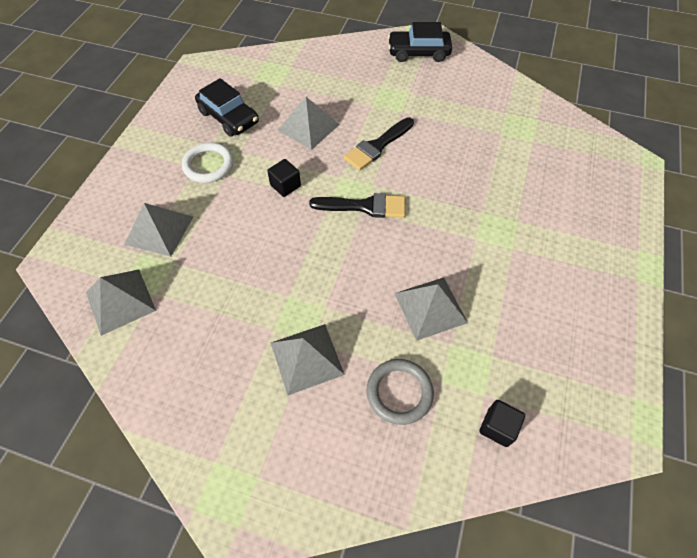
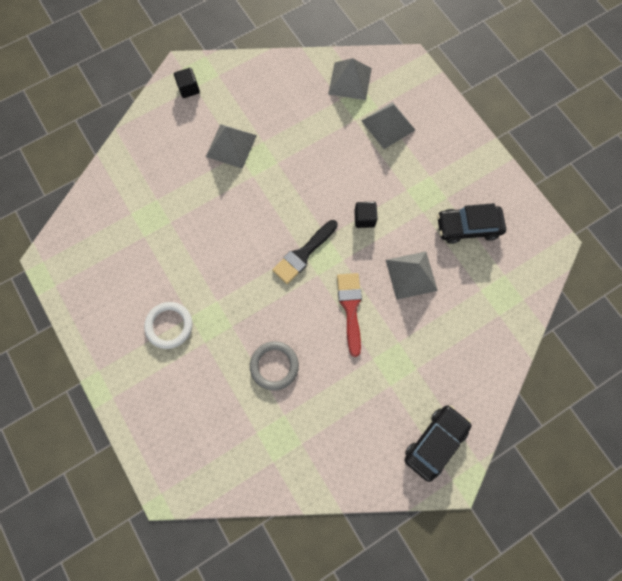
camera: 130 degrees right, 15 degrees up
white ring [182,142,233,183] -> white ring moved to [144,302,193,349]
black brush [344,117,414,171] -> red brush [337,273,362,357]
grey ring [367,359,434,425] -> grey ring moved to [250,341,299,391]
grey pyramid [394,277,468,341] -> none
black cube [479,400,525,447] -> black cube moved to [174,68,200,98]

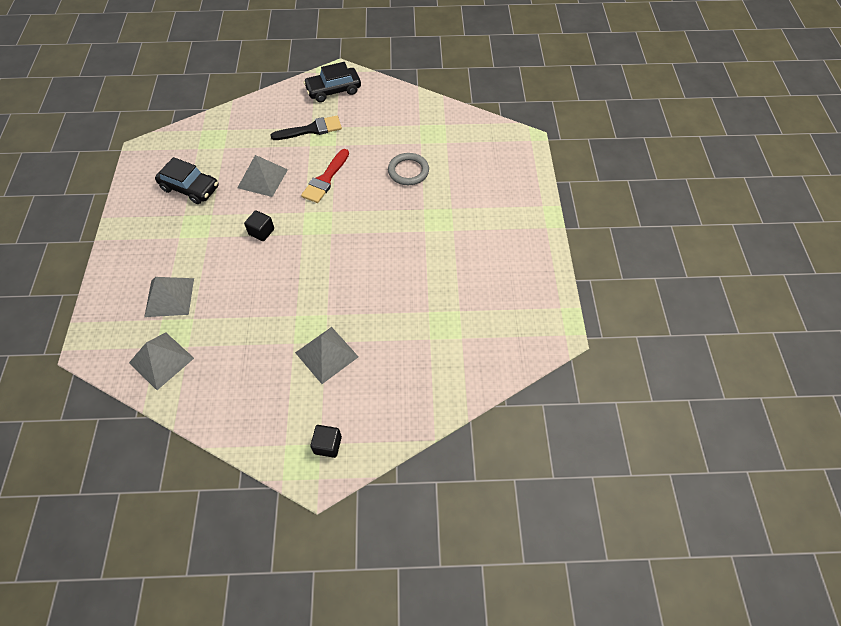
camera: 150 degrees left, 15 degrees down
white ring [144,302,193,349] -> none
black brush [272,220,338,284] -> black brush moved to [270,116,342,140]

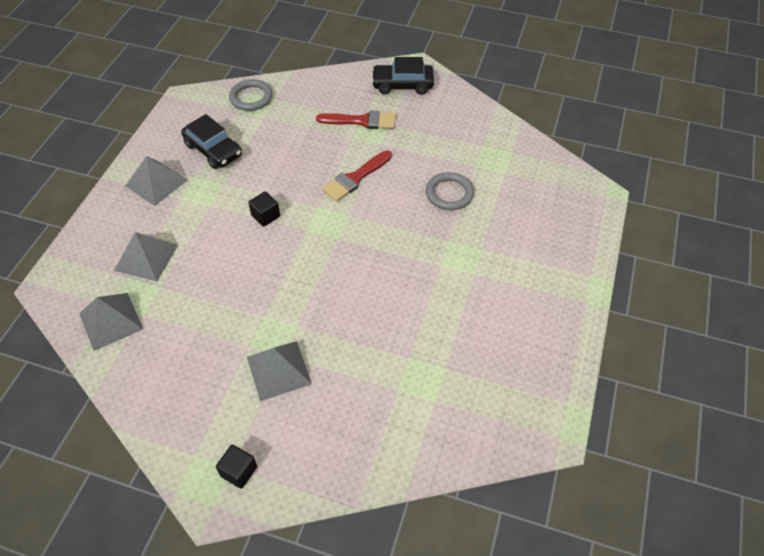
camera: 20 degrees right, 5 degrees down
grey pyramid [237,155,288,197] -> grey pyramid moved to [125,156,187,206]
black brush [270,116,342,140] -> red brush [316,111,396,129]
none -> grey ring [229,79,273,111]

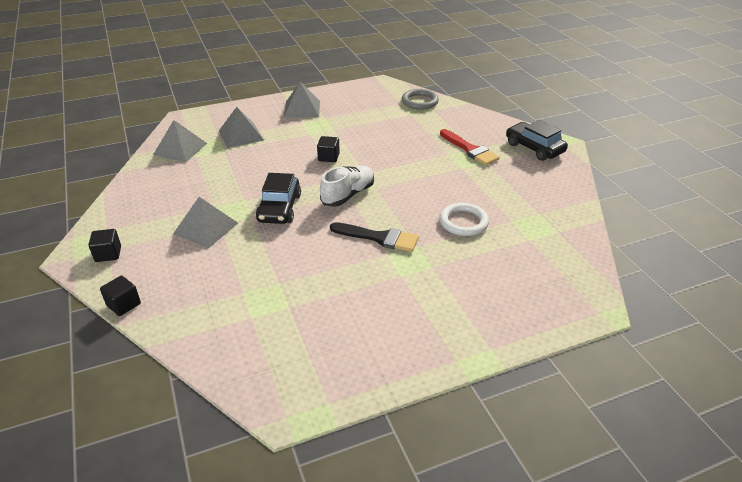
camera: 50 degrees right, 15 degrees down
black car [181,114,242,169] -> black car moved to [256,173,301,224]
red brush [322,151,392,202] -> none
grey ring [426,172,474,210] -> white ring [439,203,489,236]
none -> black cube [100,276,141,316]
none -> white shoe [320,165,374,207]
none -> black brush [330,222,419,252]

